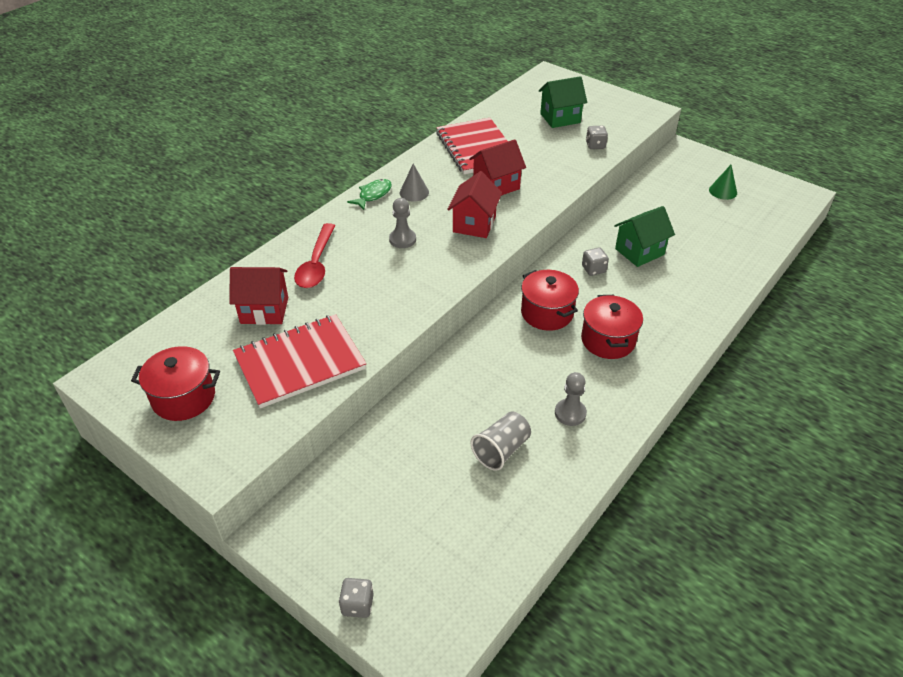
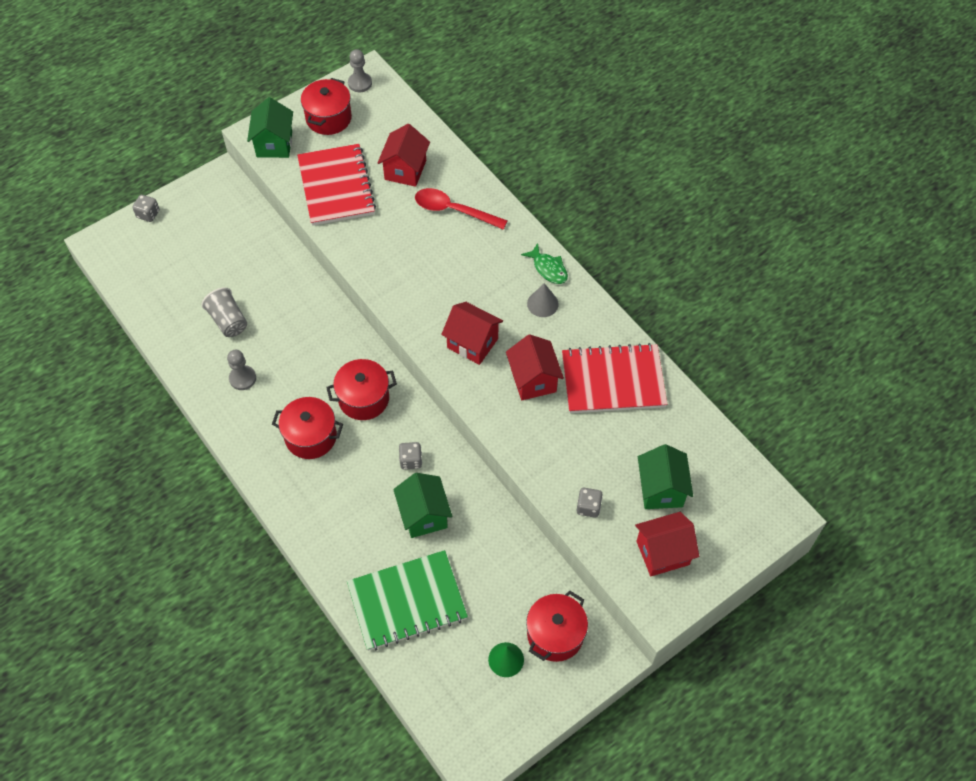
camera: 105 degrees right, 15 degrees up
grey pawn [389,198,416,248] -> grey pawn moved to [348,49,372,92]
none -> green house [247,97,293,158]
none -> green notebook [347,550,468,651]
none -> red pot [526,590,588,662]
none -> red house [635,512,699,576]

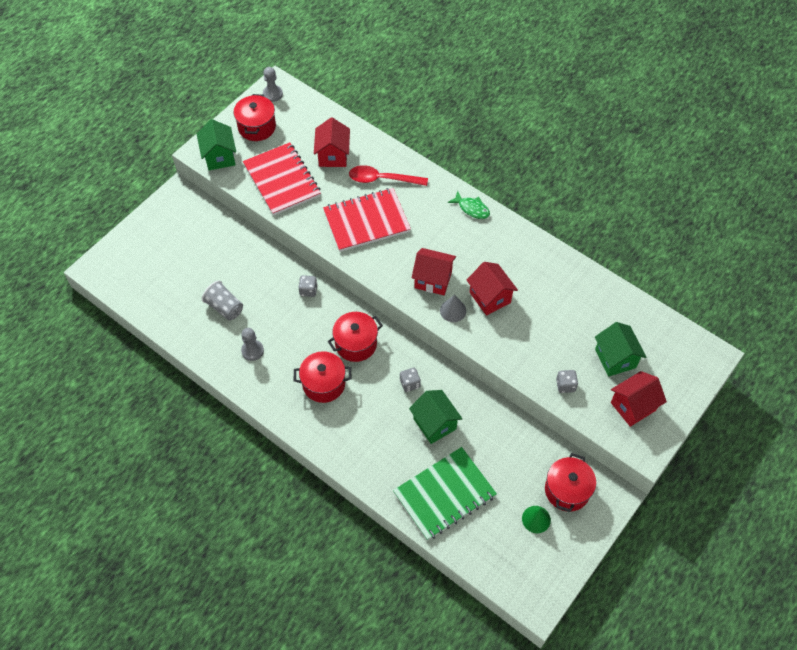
camera: 15 degrees left, 0 degrees up
grey dice [132,195,159,222] -> grey dice moved to [298,275,317,297]
grey cone [527,283,559,317] -> grey cone moved to [440,295,466,322]
red notebook [562,343,667,413] -> red notebook moved to [323,188,411,252]

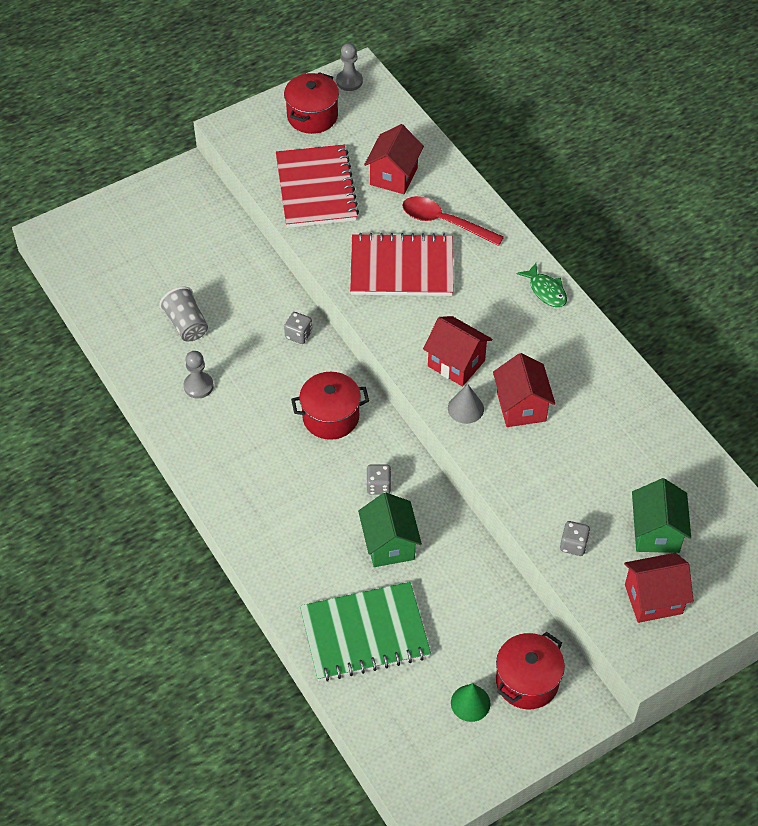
camera: 20 degrees right, 5 degrees down
green house [197,119,236,170] -> none
red pot [294,351,351,403] -> none

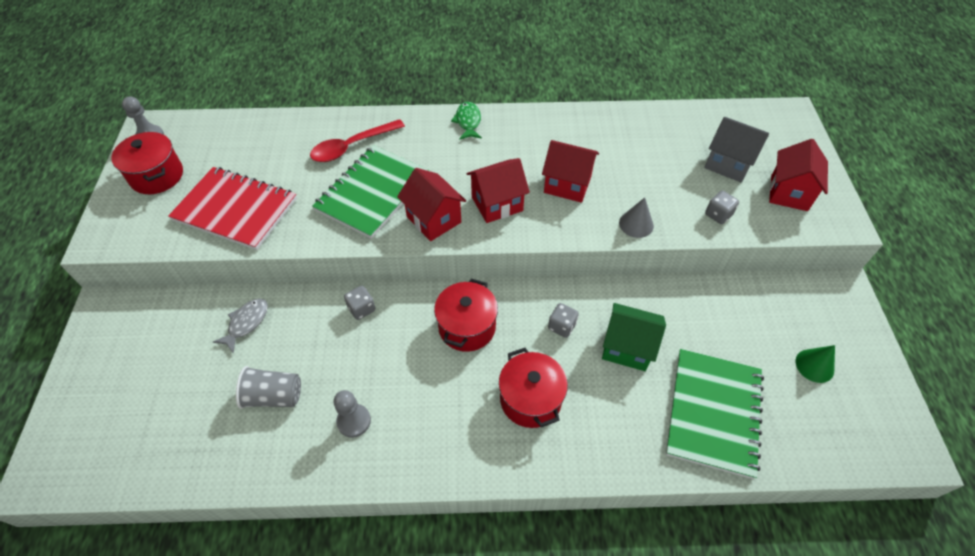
camera: 60 degrees left, 0 degrees up
red notebook [350,233,453,296] -> green notebook [312,145,429,239]
red house [364,124,424,194] -> red house moved to [397,168,466,241]
grey cone [448,384,484,424] -> grey cone moved to [619,197,654,238]
red pot [496,632,565,709] -> red pot moved to [499,348,568,428]
green fish [516,263,567,307] -> green fish turned 90 degrees counterclockwise [451,102,482,140]
green house [632,478,691,553] -> grey house [705,117,769,182]
none -> grey fish [213,299,268,353]

